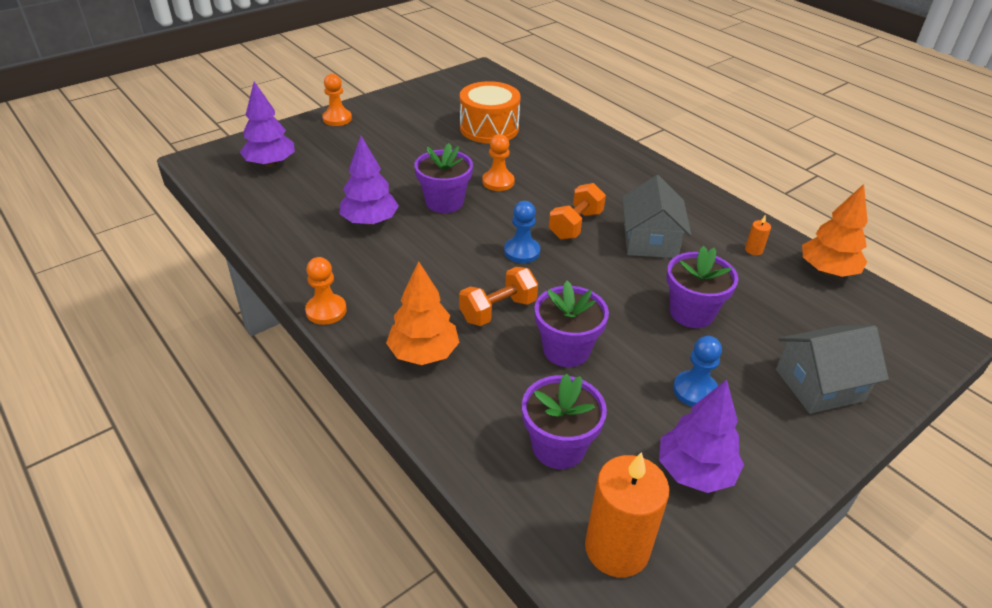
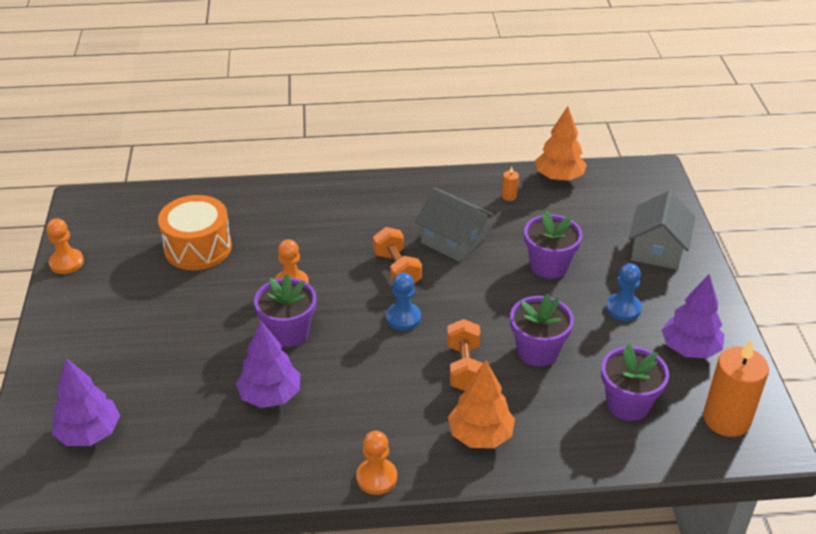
camera: 55 degrees left, 0 degrees up
orange pawn [322,74,352,126] -> orange pawn moved to [46,218,84,274]

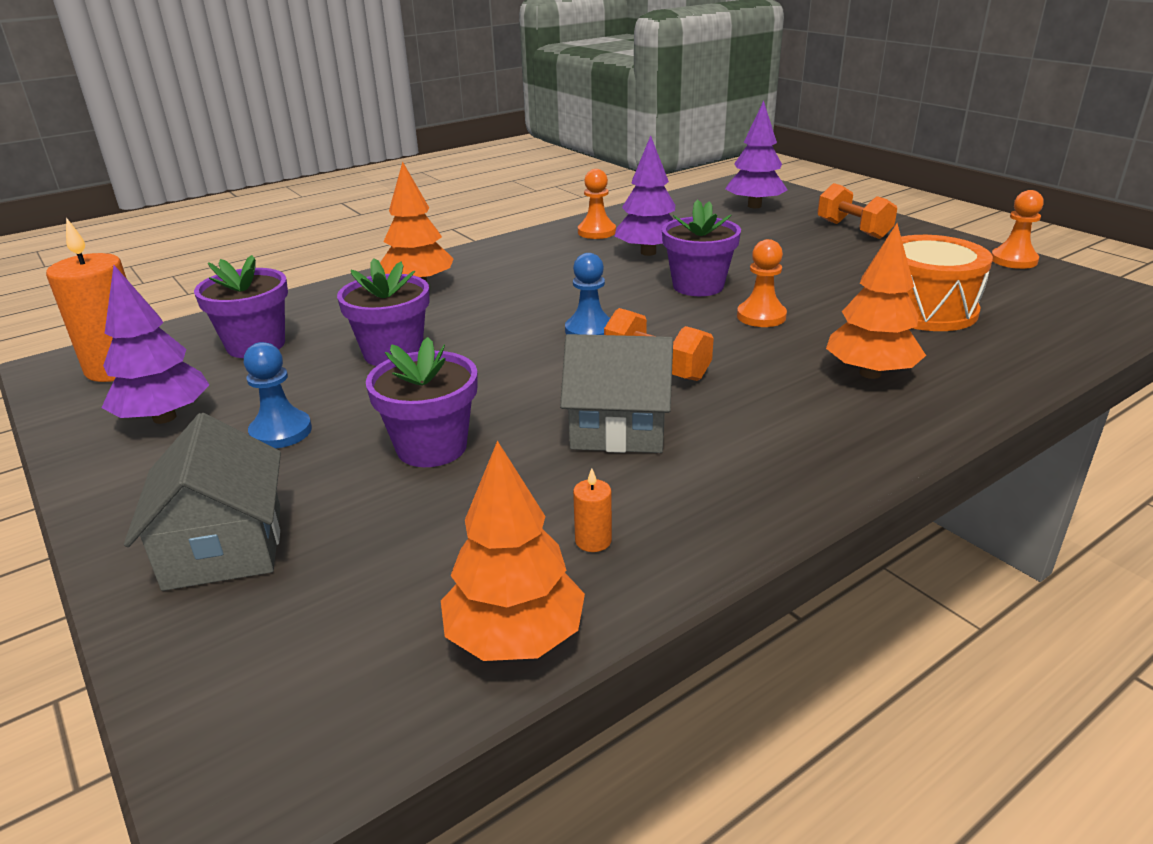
camera: 150 degrees right, 10 degrees down
orange pawn [356,431,397,495] -> orange pawn moved to [578,169,616,239]
orange dumbbell [447,319,483,391] -> orange dumbbell moved to [817,183,897,239]
none -> orange tree [826,223,926,379]

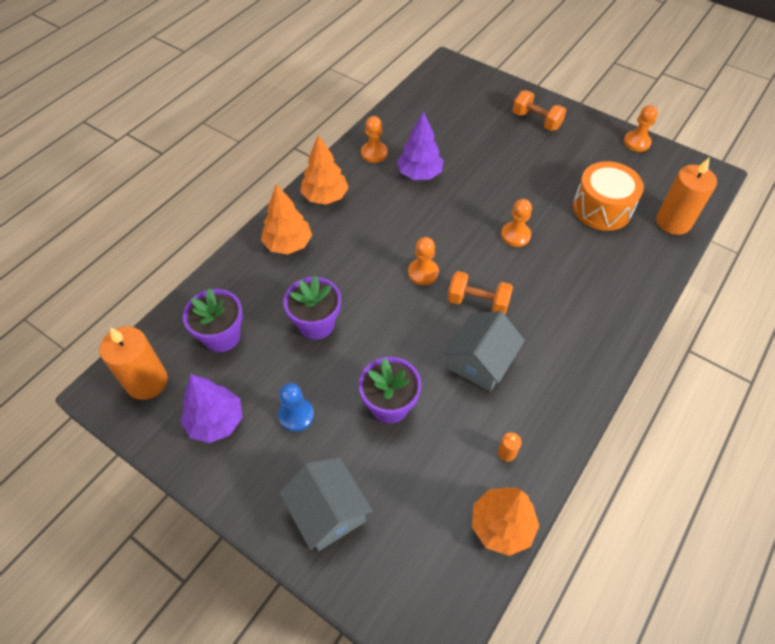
camera: 20 degrees left, 25 degrees up
grey house [560,334,673,453] -> grey house turned 45 degrees counterclockwise [444,311,525,392]
blue pawn [565,253,610,335] -> orange pawn [408,237,439,285]
purple flower pot [662,199,741,296] -> none
purple tree [725,101,788,208] -> none
orange tree [826,223,926,379] -> orange tree moved to [300,135,349,205]
none -> orange candle [656,157,717,235]

